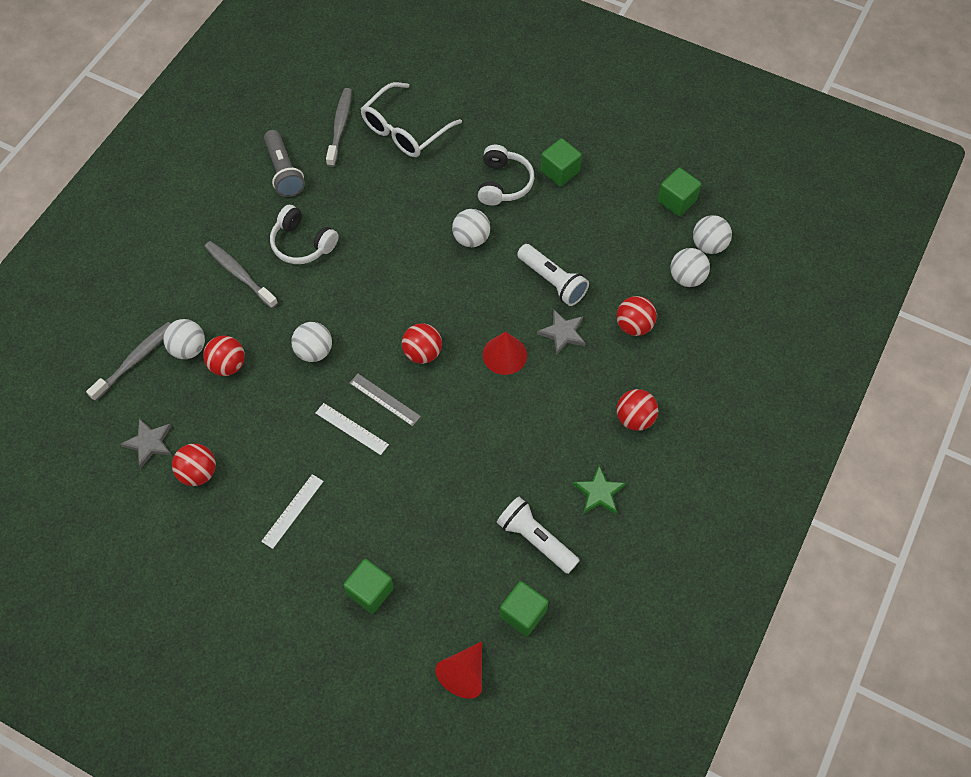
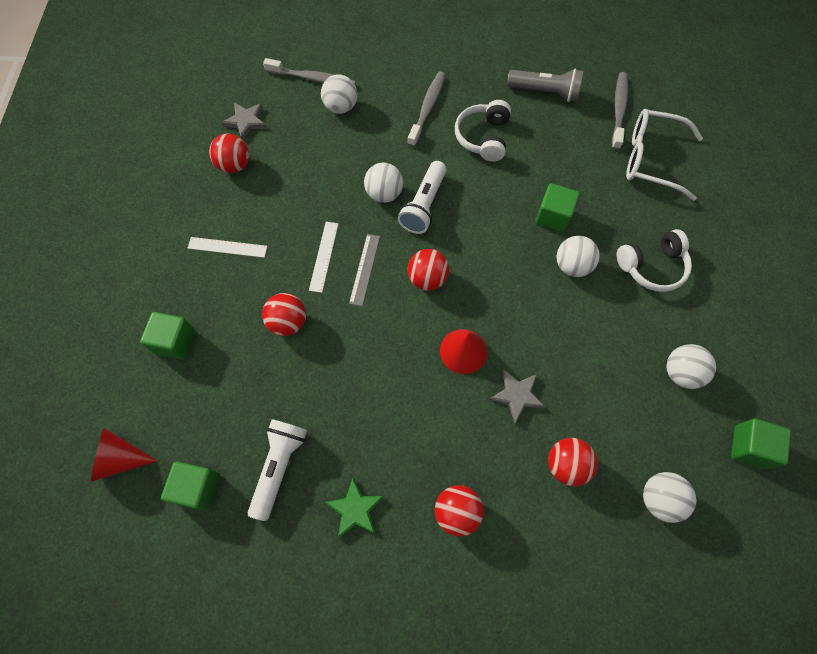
camera: 65 degrees right, 5 degrees up
red ball [203,336,245,376] -> red ball moved to [262,293,306,336]
grey flashlight [264,130,305,197] -> grey flashlight turned 120 degrees counterclockwise [507,69,583,102]
grey toothbrush [326,88,352,167] -> grey toothbrush turned 60 degrees counterclockwise [612,72,628,150]
white flashlight [517,244,589,306] -> white flashlight moved to [398,161,446,234]
green cube [541,138,582,186] -> green cube moved to [536,183,580,232]
white ball [693,215,732,254] -> white ball moved to [666,344,716,389]

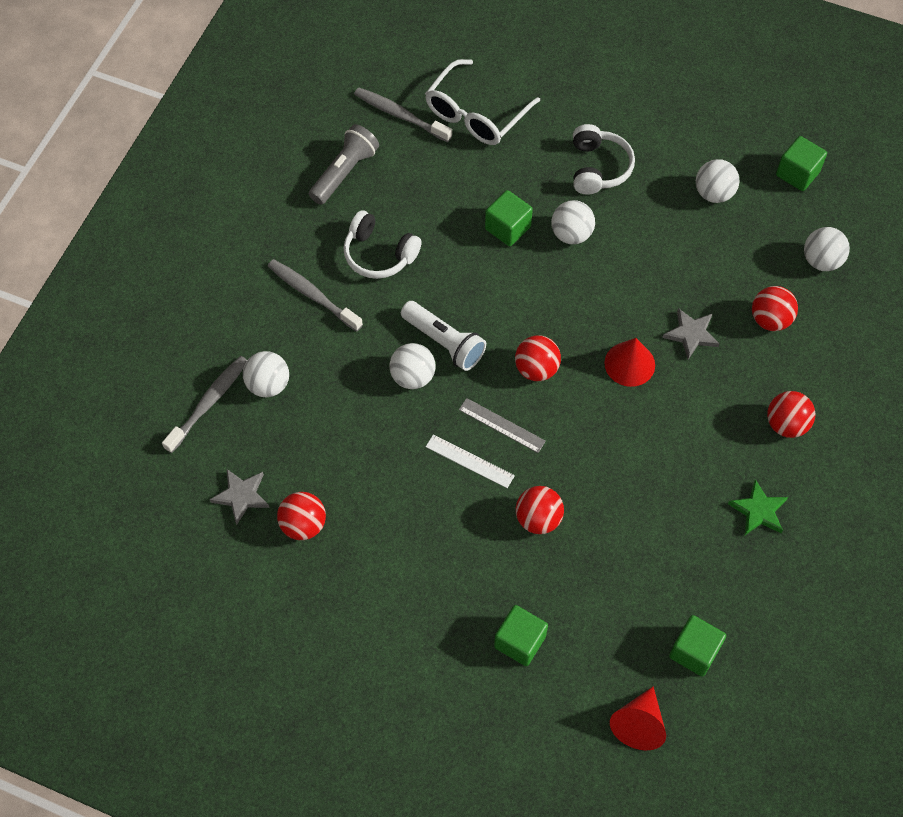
camera: 70 degrees left, 5 degrees down
white ruler [188,237,267,258] -> none
white flashlight [248,419,307,521] -> none

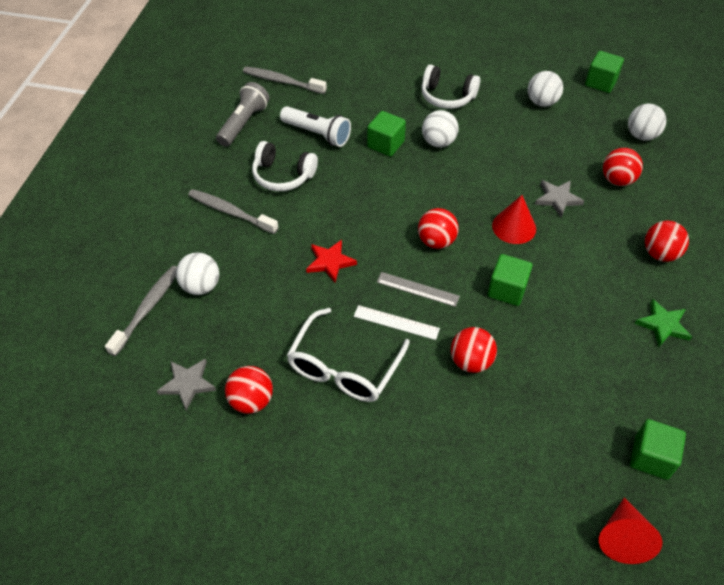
camera: 10 degrees left, 10 degrees down
white ball [390,343,436,389] -> red star [306,240,357,283]
white flashlight [401,301,486,371] -> white flashlight moved to [280,106,351,147]
white glasses [425,59,540,145] -> white glasses moved to [287,308,410,402]
green cube [494,605,548,666] -> green cube moved to [488,254,533,306]
white headphones [573,124,635,195] -> white headphones turned 120 degrees clockwise [421,64,480,109]

